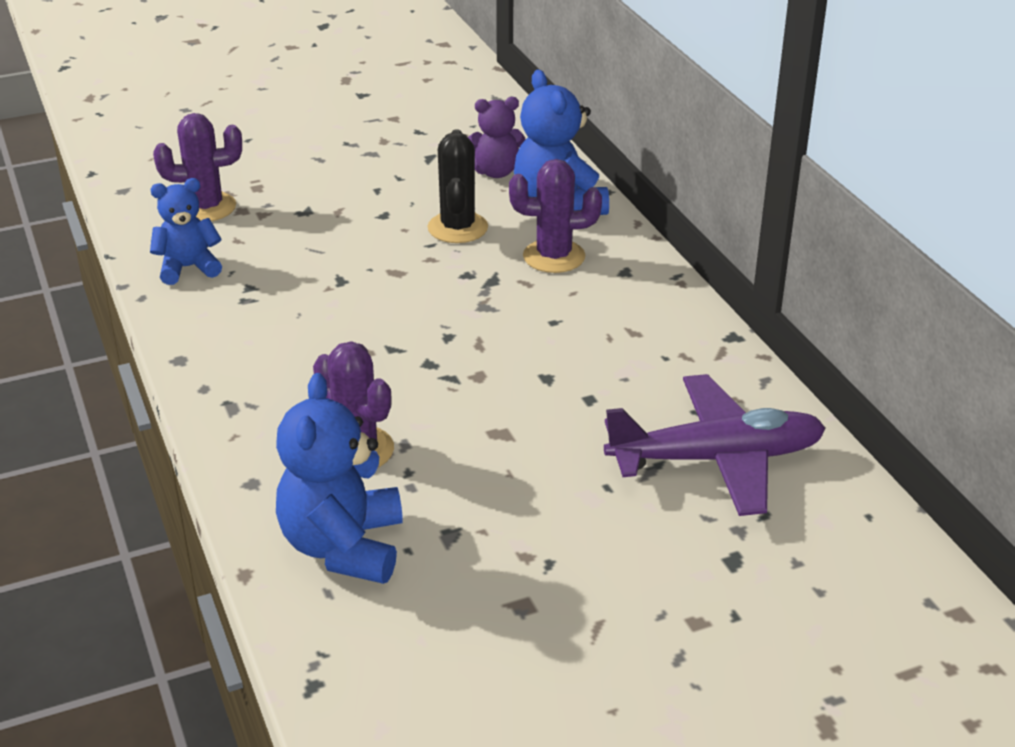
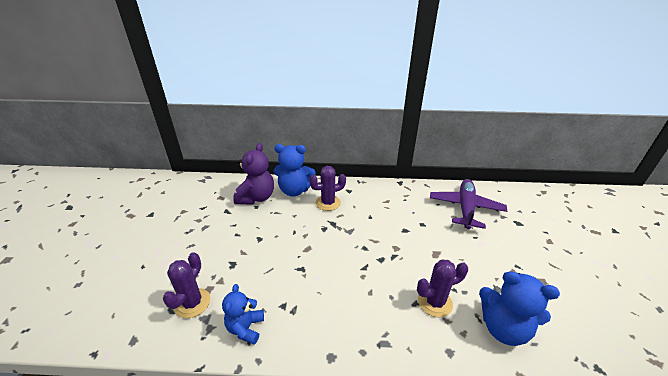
camera: 65 degrees left, 0 degrees up
black cactus [428,129,488,243] -> none
purple teddy bear [468,97,526,178] -> purple teddy bear [233,143,274,204], size x1.56
purple cactus [509,159,602,273] -> purple cactus turned 45 degrees clockwise [309,166,346,211]

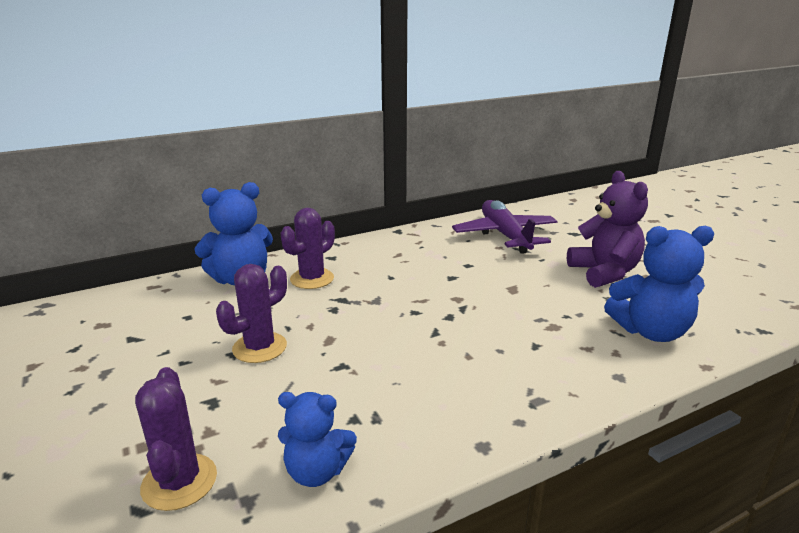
camera: 30 degrees left, 10 degrees down
blue teddy bear [222,284,264,345] -> blue teddy bear turned 60 degrees counterclockwise [278,392,357,487]
purple teddy bear [233,143,274,204] -> purple teddy bear moved to [567,171,648,288]
purple cactus [417,259,468,317] -> purple cactus moved to [216,264,287,363]

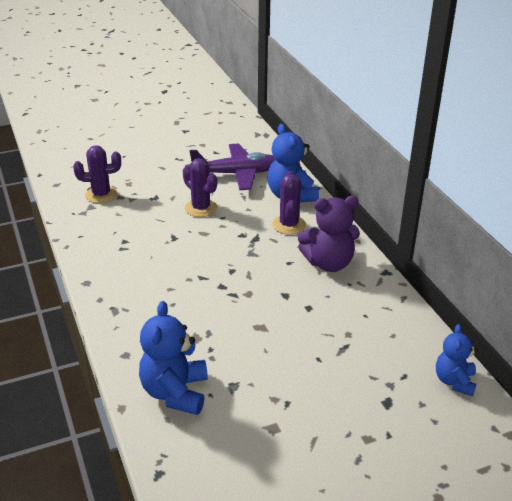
camera: 95 degrees right, 10 degrees up
blue teddy bear [278,392,357,487] -> blue teddy bear moved to [436,324,478,396]
purple cactus [281,208,335,289] -> purple cactus turned 45 degrees clockwise [272,171,306,235]
purple plane [452,200,557,254] -> purple plane moved to [190,143,275,190]
purple teddy bear [567,171,648,288] -> purple teddy bear moved to [298,196,360,272]

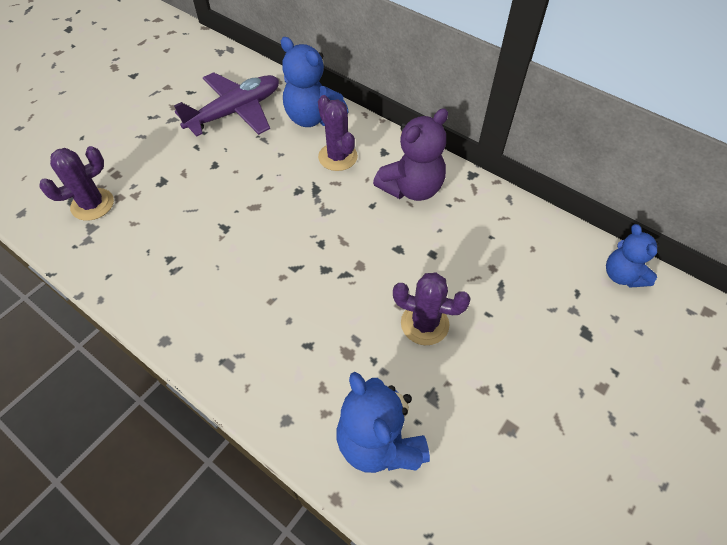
camera: 30 degrees left, 20 degrees up
purple cactus [183,158,217,217] -> purple cactus moved to [393,272,471,345]

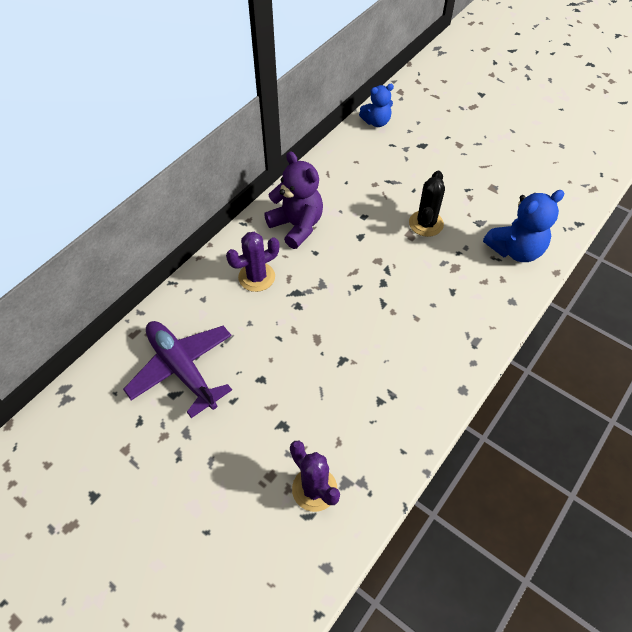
camera: 90 degrees left, 0 degrees up
blue teddy bear [281,37,349,127] -> none
purple cactus [393,272,471,345] -> black cactus [409,171,445,237]

